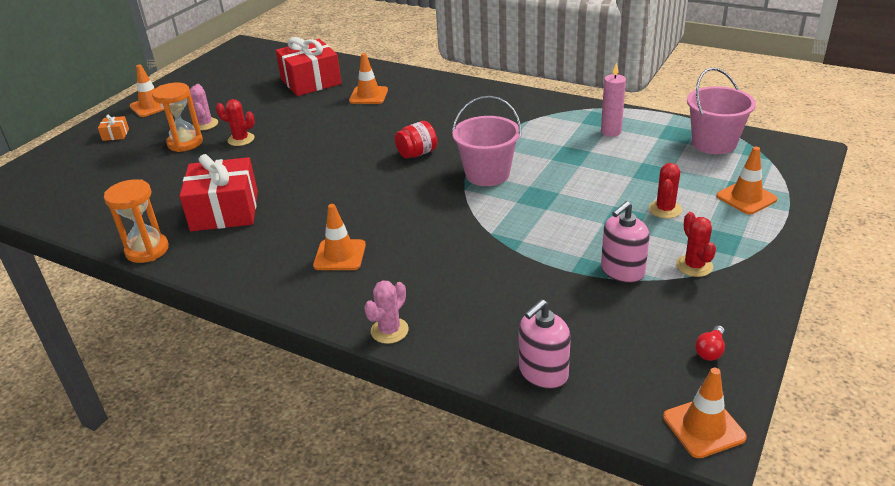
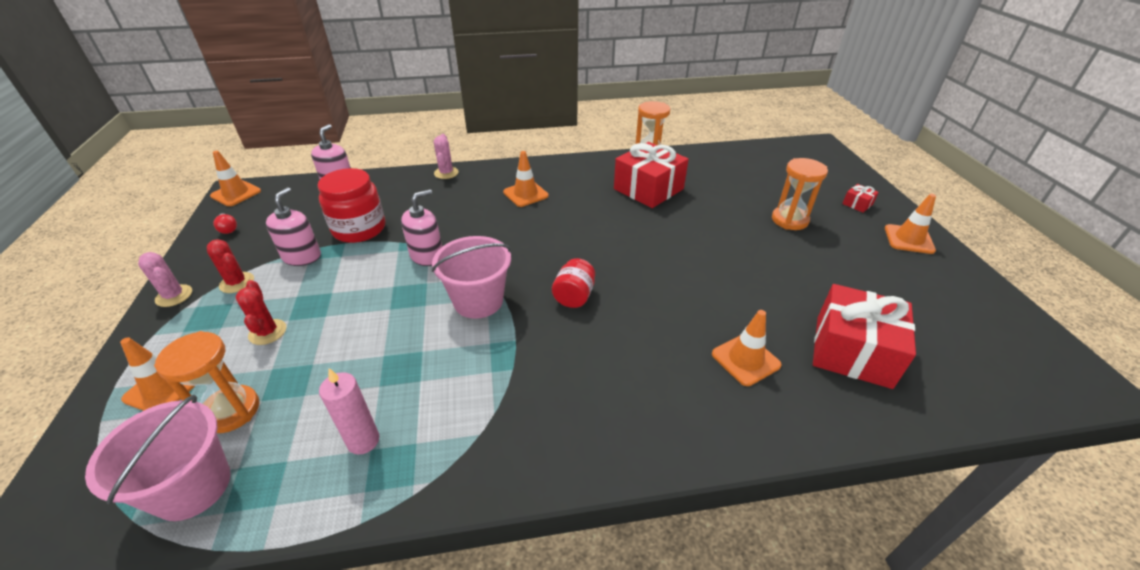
camera: 140 degrees right, 5 degrees up
orange gift [98,114,129,141] -> red gift [842,184,879,213]
pink cactus [190,84,218,131] -> pink cactus moved to [138,252,192,307]
red cactus [216,99,255,146] -> none
red light bulb [695,325,725,361] -> red light bulb turned 150 degrees clockwise [213,213,237,234]
none -> orange hourglass [154,331,259,433]
none -> red jar [318,168,385,243]
none -> pink soap dispenser [401,189,442,266]

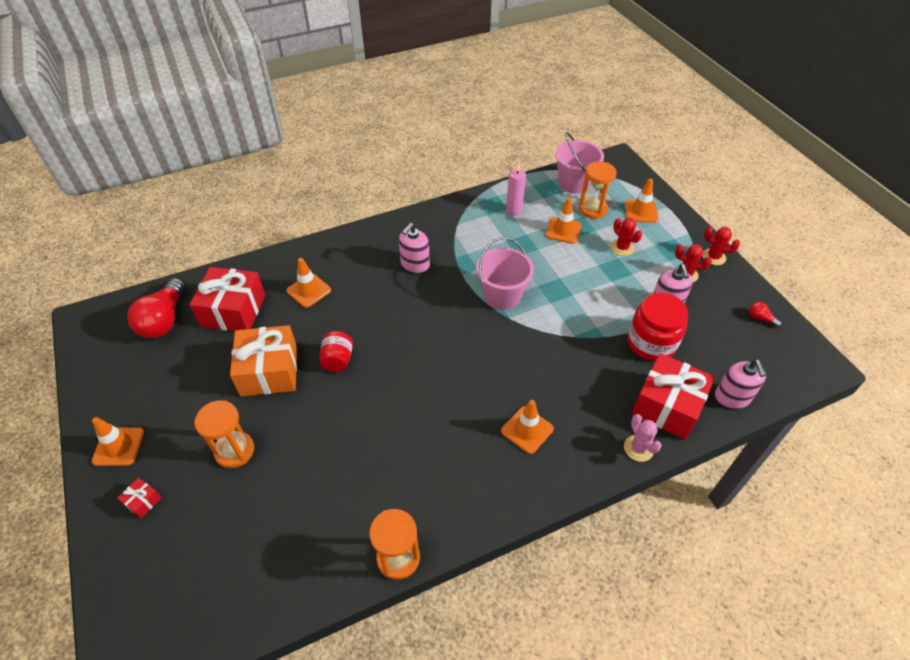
camera: 165 degrees right, 10 degrees up
pink cactus [138,252,192,307] -> red cactus [702,227,740,265]
orange traffic cone [210,151,261,206] -> orange traffic cone moved to [546,197,582,244]
pink soap dispenser [401,189,442,266] -> pink soap dispenser moved to [399,223,430,273]
red jar [552,258,595,308] -> red jar moved to [319,331,353,372]
red gift [614,142,689,208] -> red gift moved to [631,353,715,440]
none -> red light bulb [127,278,186,338]
none -> orange gift [230,325,297,396]

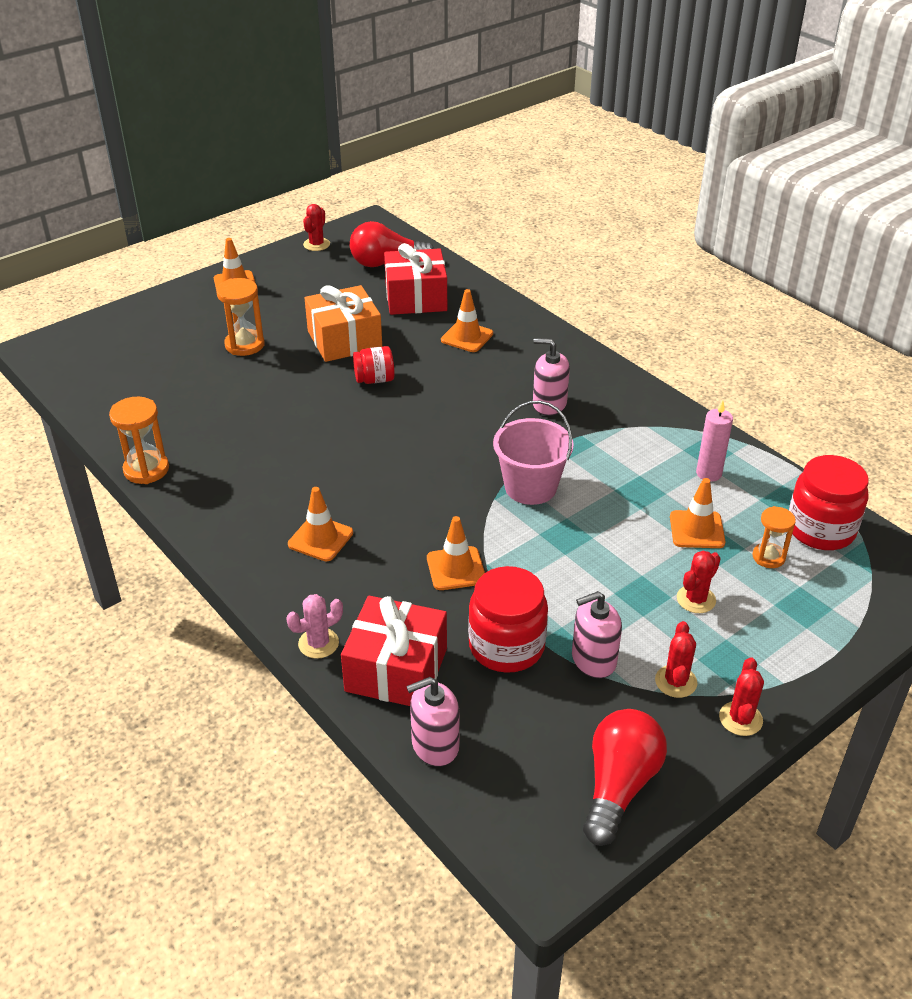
camera: 75 degrees right, 10 degrees down
red gift [117,478,162,518] -> none
pink bucket [555,132,604,193] -> red jar [789,455,869,550]
orange hourglass [579,161,617,219] -> orange hourglass [753,506,796,568], size x0.66
orange traffic cone [625,179,659,223] -> orange traffic cone moved to [427,516,485,590]
red light bulb [749,302,782,328] -> red light bulb [583,709,667,846], size x2.36
none -> red cactus [303,204,330,251]

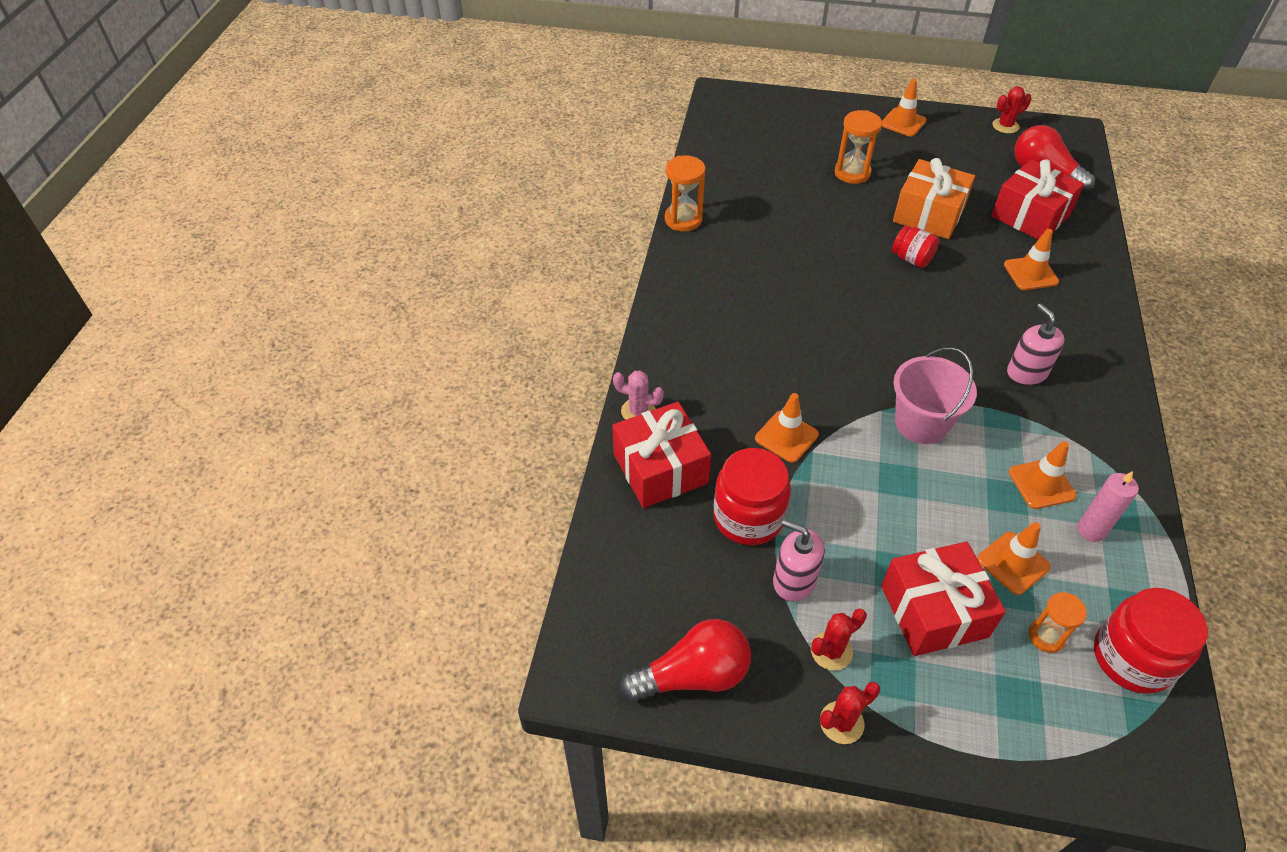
camera: 50 degrees right, 10 degrees up
orange traffic cone [288,487,353,561] -> orange traffic cone moved to [1009,441,1077,509]
pink soap dispenser [406,677,460,767] -> none
red cactus [677,551,721,613] -> red gift [881,541,1006,656]

